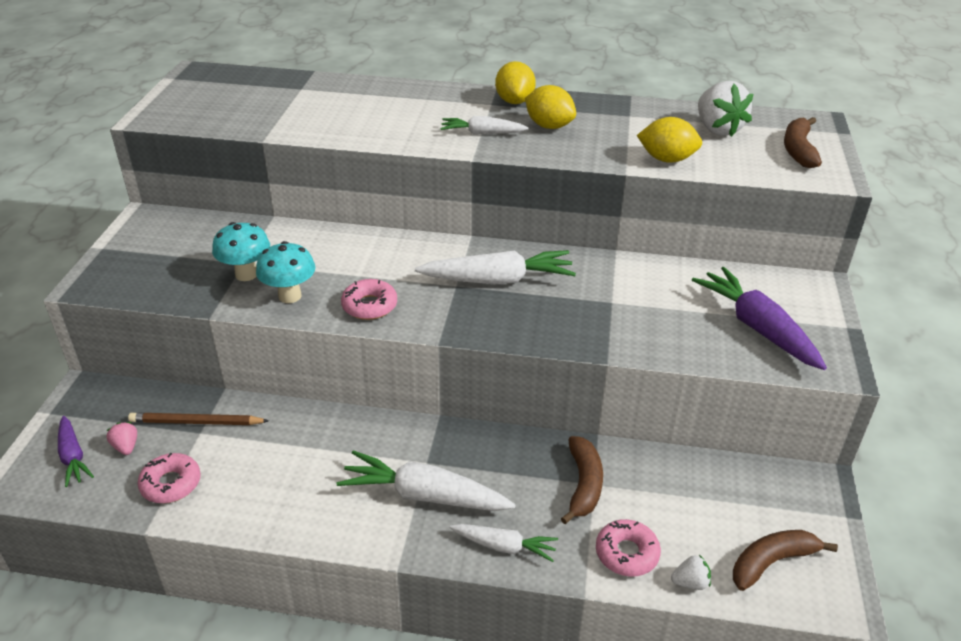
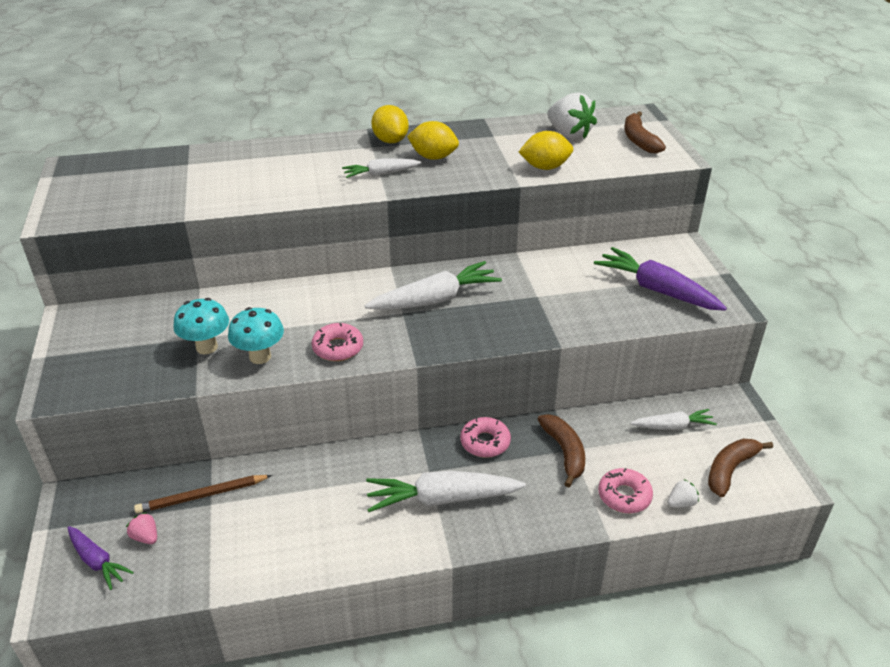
camera: 20 degrees left, 0 degrees up
pink donut [138,453,201,503] -> pink donut moved to [460,417,511,458]
white carrot [449,524,558,562] -> white carrot moved to [630,409,717,430]

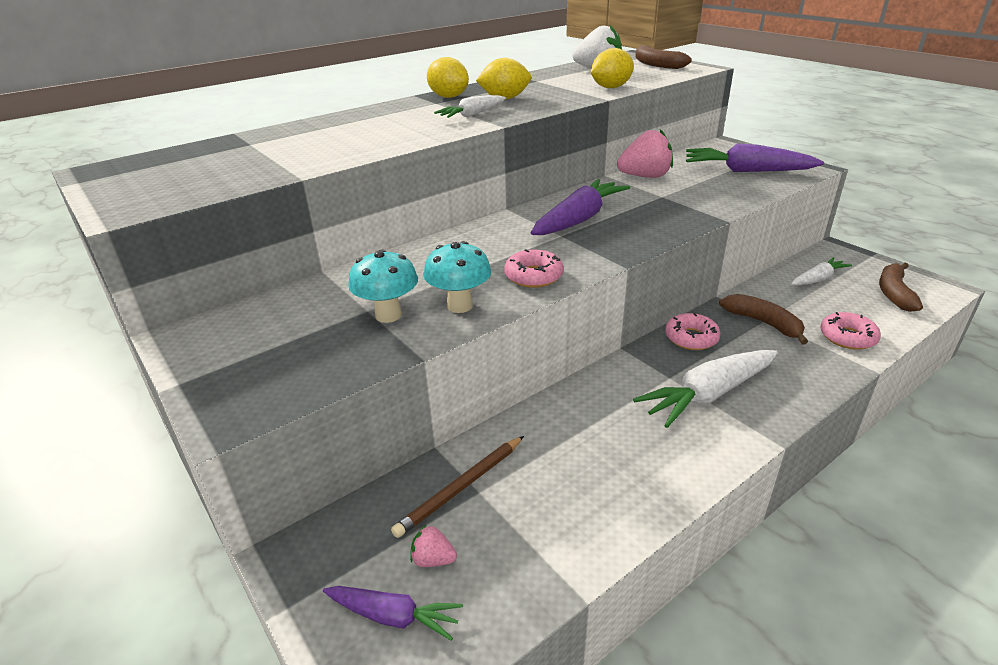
camera: 25 degrees left, 5 degrees down
white carrot [365,261,502,310] -> purple carrot [531,179,630,235]
white strawberry [668,479,699,508] -> none
none -> pink strawberry [617,129,673,178]

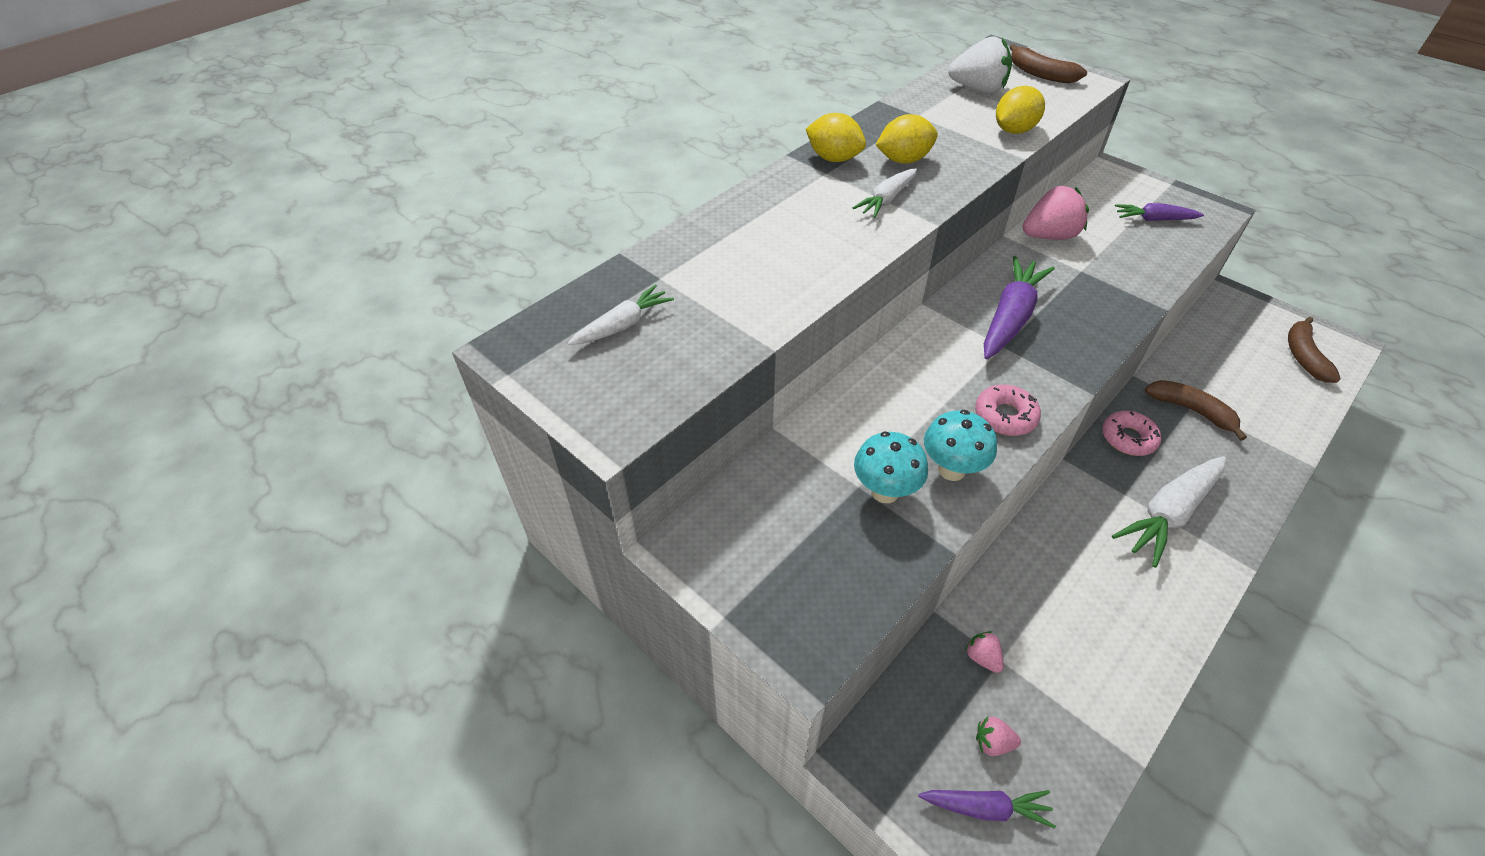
camera: 10 degrees left, 15 degrees up
brown pencil [391,436,524,538] -> pink strawberry [965,631,1004,673]
purple carrot [686,143,824,172] -> purple carrot [1115,203,1204,221], size x0.58
white carrot [791,257,852,285] -> white carrot moved to [568,284,674,345]
pink donut [820,312,881,350] -> none

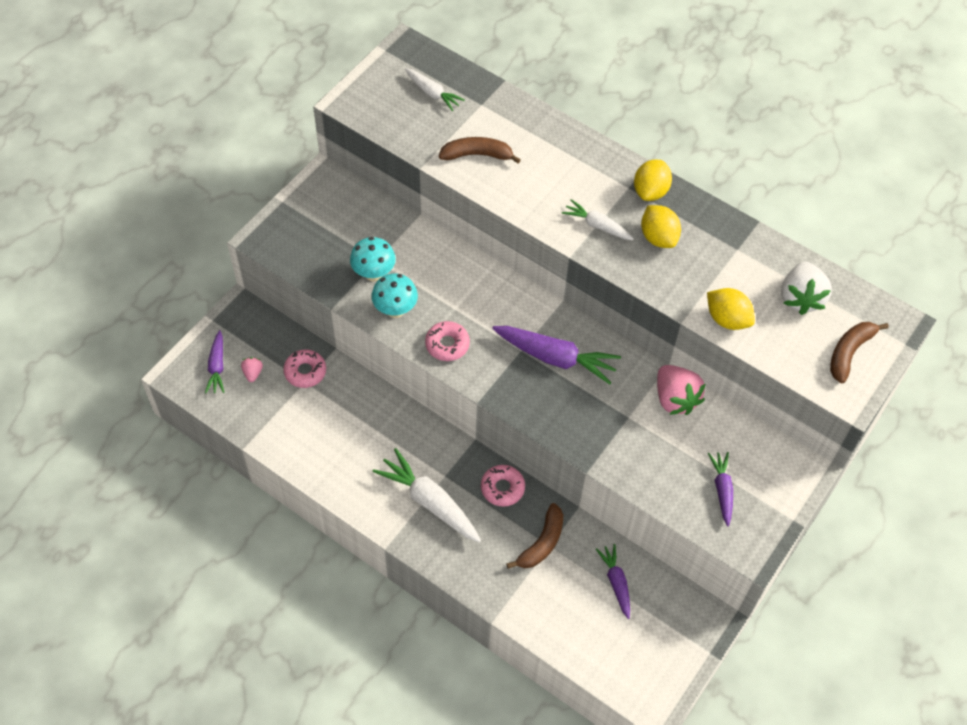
camera: 80 degrees right, 10 degrees up
pink strawberry [965,631,1004,673] -> pink donut [283,350,326,388]
brown banana [1288,317,1341,383] -> brown banana moved to [439,137,521,164]
none -> purple carrot [596,544,630,619]

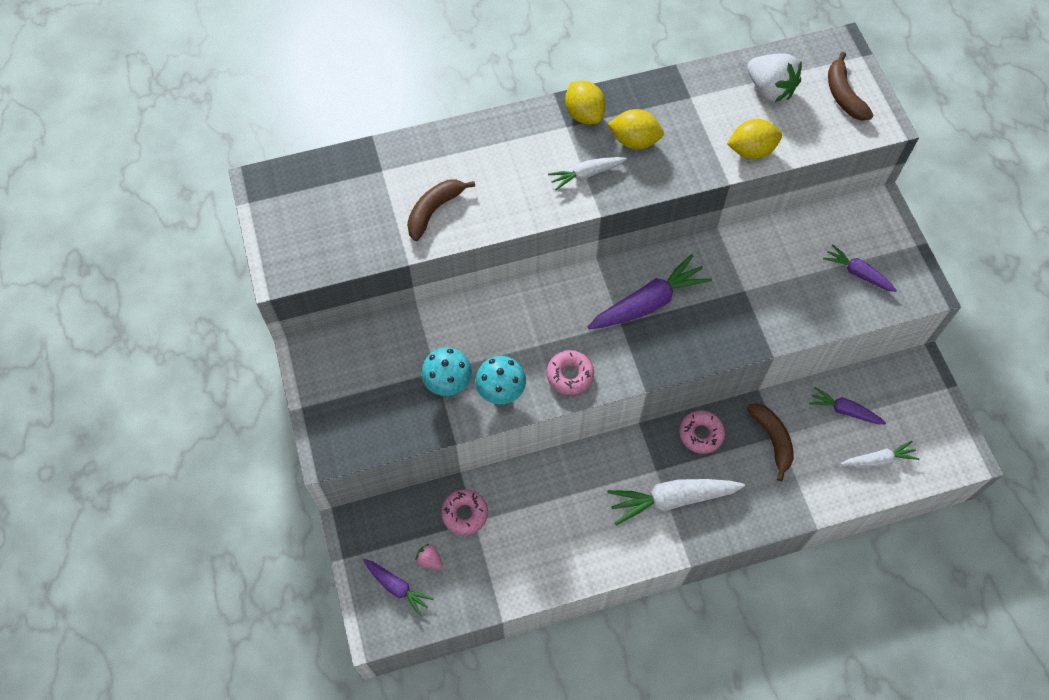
camera: 50 degrees left, 5 degrees up
white carrot [405,68,465,111] -> white carrot moved to [841,441,919,467]
pink strawberry [657,365,706,415] -> none

